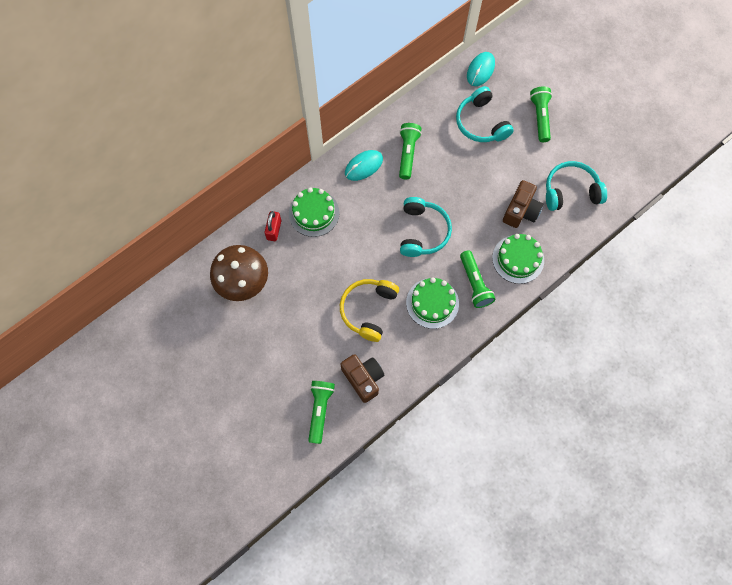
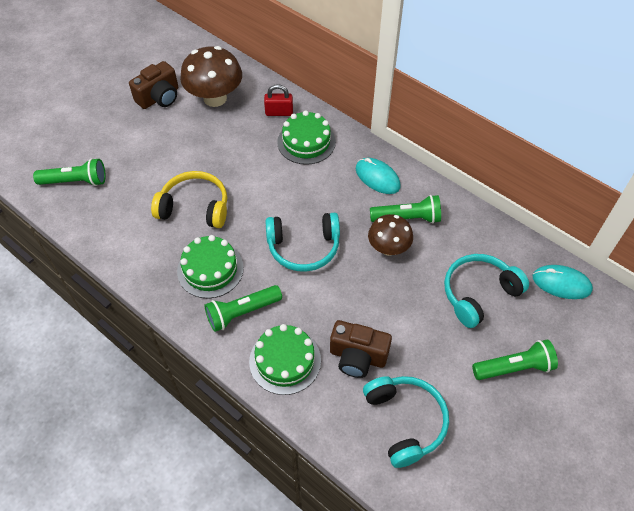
camera: 80 degrees right, 15 degrees down
brown camera [340,354,384,403] -> brown camera moved to [129,61,178,109]
none -> brown mushroom [368,214,413,256]

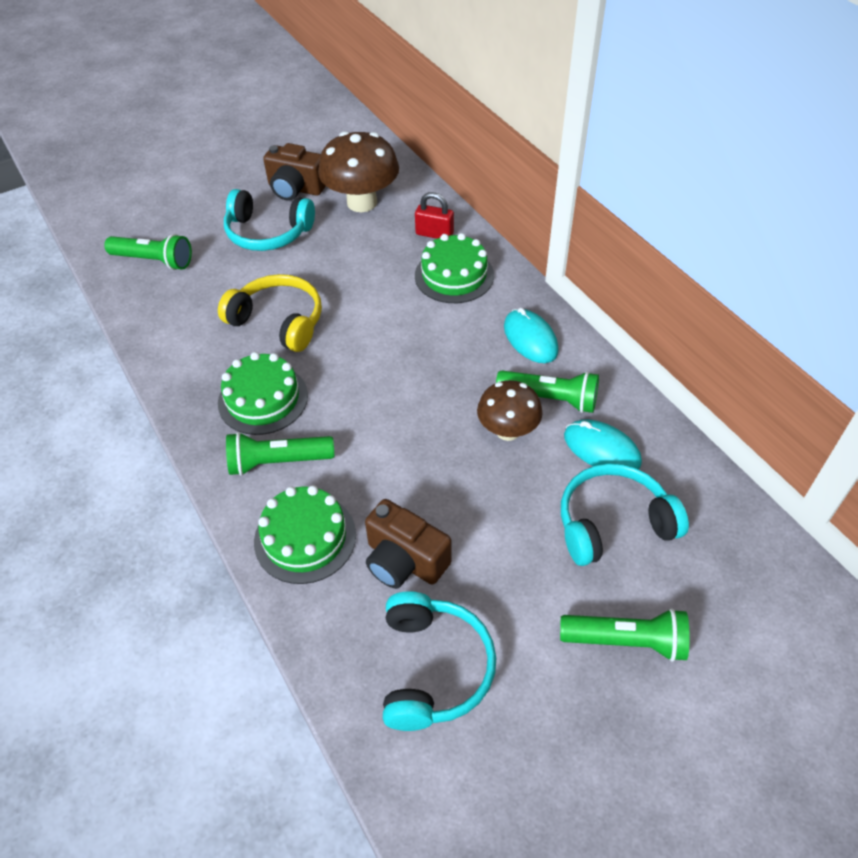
camera: 20 degrees right, 5 degrees down
brown camera [129,61,178,109] -> brown camera turned 45 degrees clockwise [263,143,326,201]
turquoise headphones [265,213,340,272] -> turquoise headphones moved to [224,189,315,251]
turquoise mouse [533,265,593,299] -> turquoise mouse moved to [564,420,642,469]

